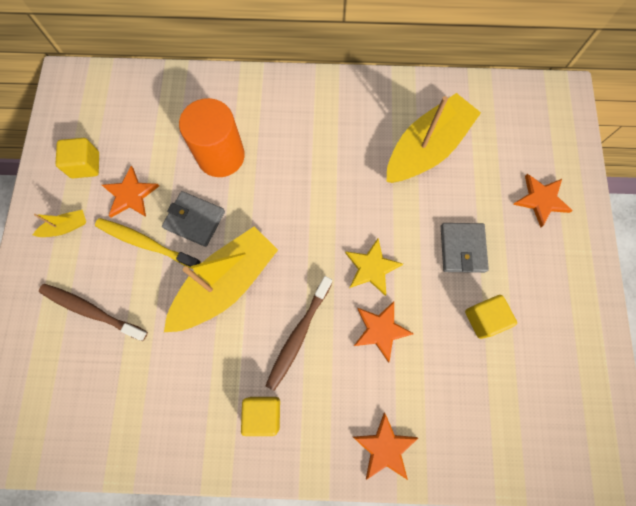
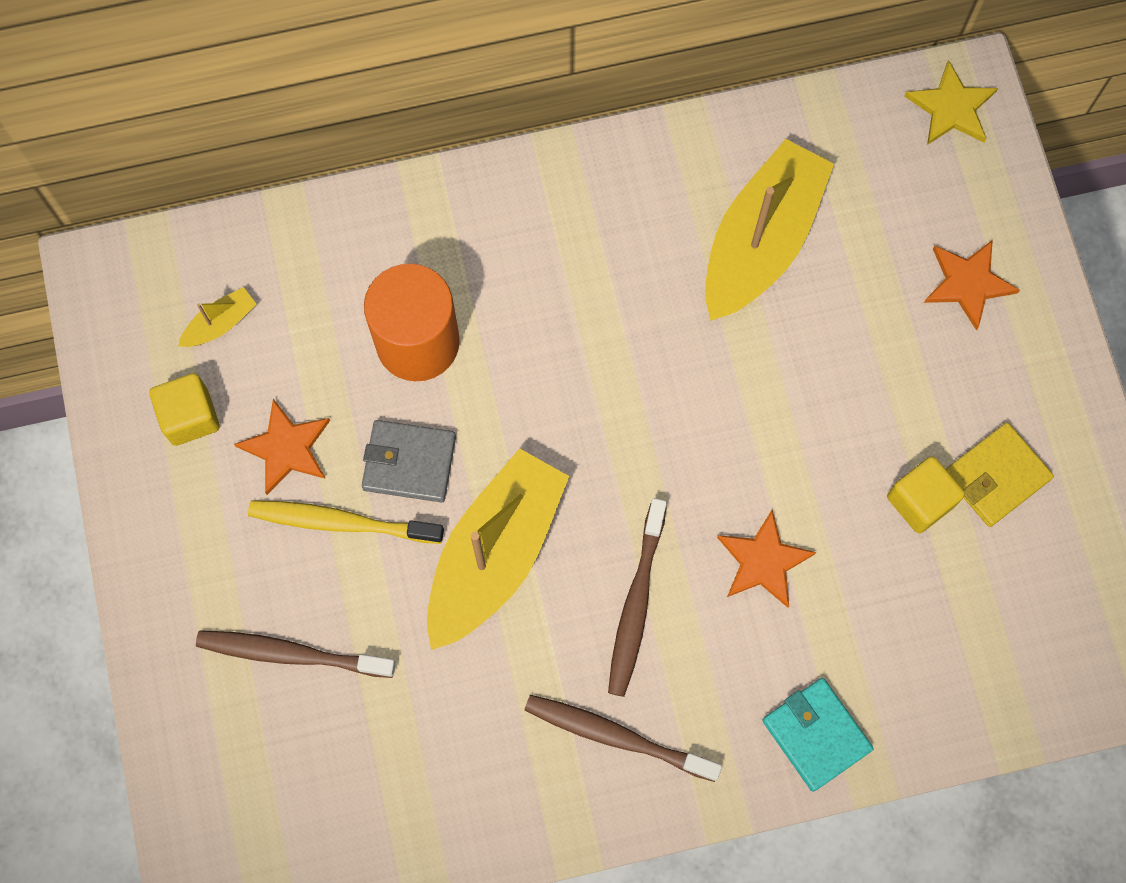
camera: 15 degrees left, 0 degrees up
yellow boat [33,210,86,237] -> yellow boat moved to [178,287,257,347]
yellow cube [241,397,280,436] -> brown toothbrush [525,695,722,782]
yellow star [345,239,403,296] -> yellow star moved to [904,60,998,145]
orange star [353,412,418,480] -> turquoise wallet [762,678,873,792]
grey wallet [441,223,489,273] -> none
none -> yellow wallet [946,422,1054,527]

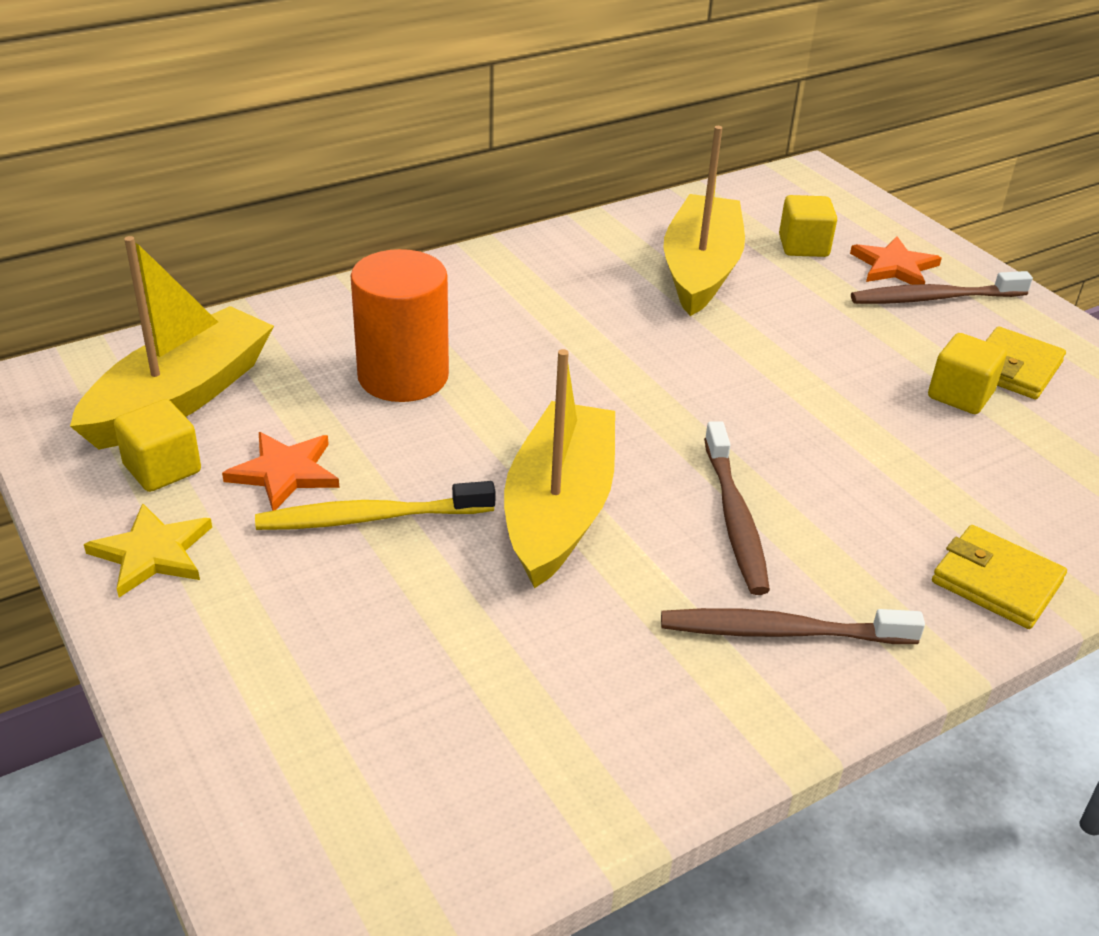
camera: 20 degrees left, 35 degrees down
yellow boat [178,287,257,347] -> yellow boat [70,236,274,450], size x2.40
brown toothbrush [196,630,396,678] -> brown toothbrush moved to [851,271,1033,304]
grey wallet [362,420,456,502] -> none
orange star [717,510,816,607] -> none
turquoise wallet [762,678,873,792] -> yellow wallet [932,525,1067,629]
yellow star [904,60,998,145] -> yellow star moved to [84,503,212,598]
none -> yellow cube [779,195,837,257]

